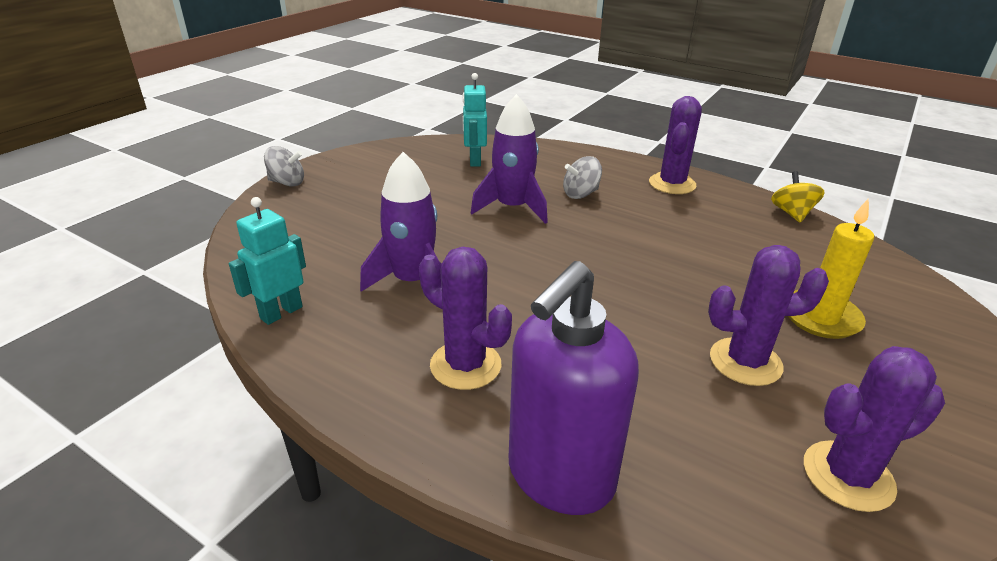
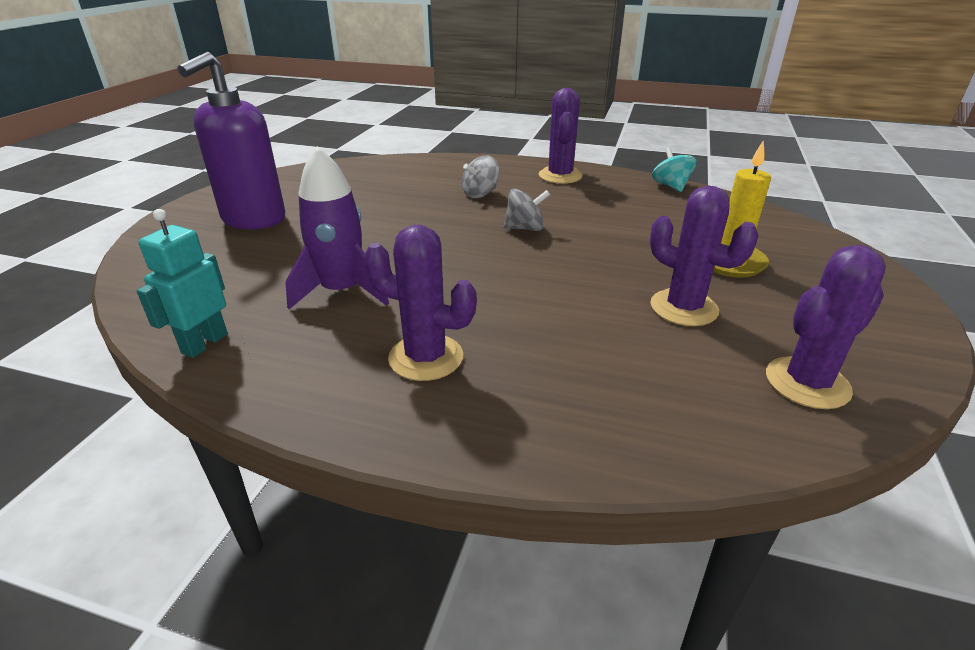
camera: 15 degrees left, 0 degrees up
grey spinning top [264,146,304,187] -> grey spinning top moved to [503,189,550,231]
turquoise robot [463,73,487,167] -> none
purple rocket [471,94,548,224] -> none
purple soap dispenser [509,261,639,515] -> purple soap dispenser moved to [178,52,285,229]
purple cactus [708,245,829,386] -> purple cactus turned 60 degrees clockwise [650,186,759,326]
yellow spinning top [771,171,825,222] -> turquoise spinning top [652,147,697,192]

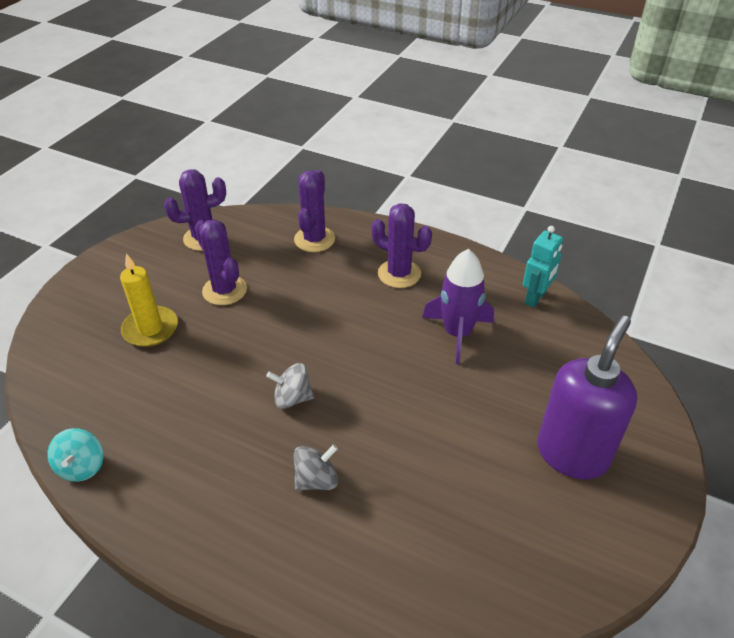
camera: 170 degrees left, 10 degrees up
purple cactus [539,88,582,184] -> purple cactus moved to [294,170,335,252]

